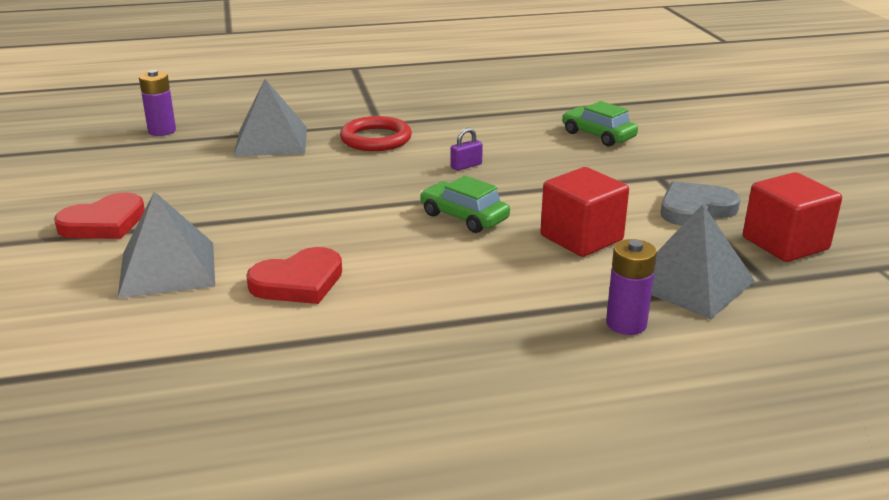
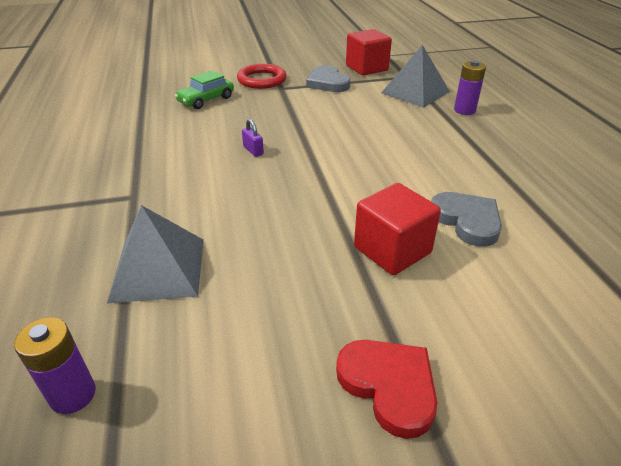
camera: 90 degrees left, 10 degrees up
grey pyramid [117,191,215,299] -> none
red heart [246,247,342,304] -> grey heart [431,192,502,247]
red ring [340,116,412,151] -> red ring moved to [237,64,287,89]
green car [420,176,510,233] -> none
red cube [540,167,629,257] -> red cube moved to [354,183,441,275]

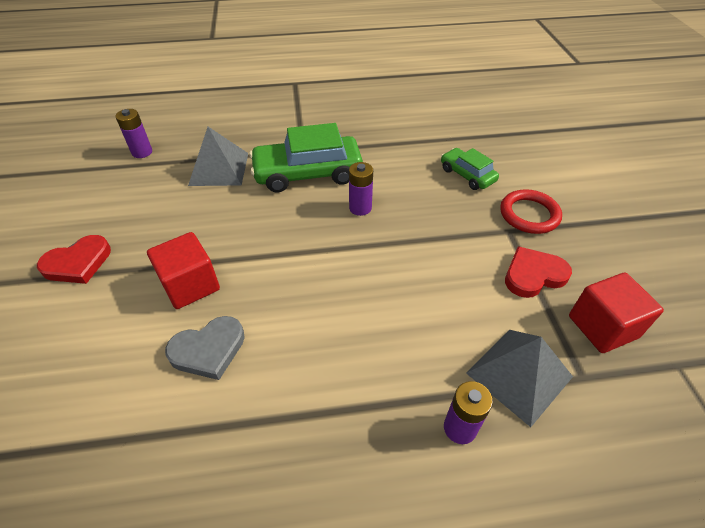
camera: 95 degrees right, 10 degrees up
purple padlock [242,119,264,157] -> purple battery [349,162,373,216]
grey heart [306,65,351,92] -> red heart [505,246,572,298]
none -> green car [249,123,363,192]

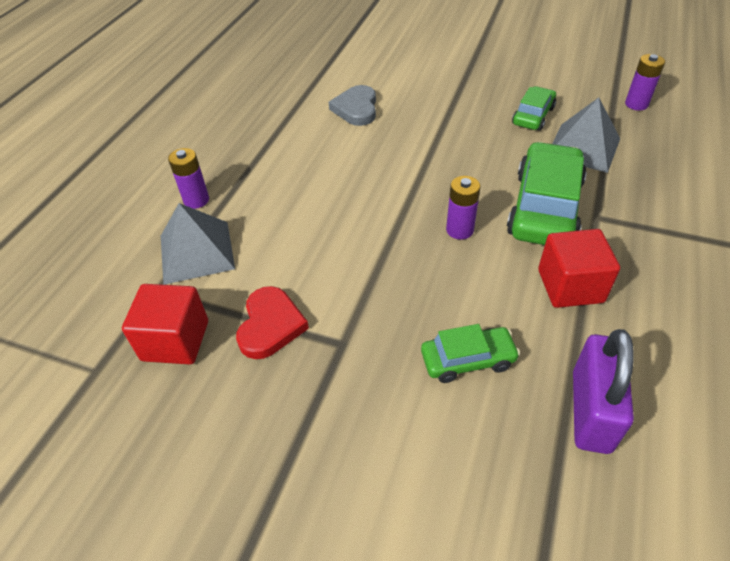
camera: 120 degrees right, 0 degrees up
red heart [37,235,111,284] -> none
red cube [147,232,220,309] -> red cube moved to [538,229,620,308]
red ring [500,189,562,234] -> none
none -> green car [512,86,556,131]
none -> purple padlock [573,329,634,454]

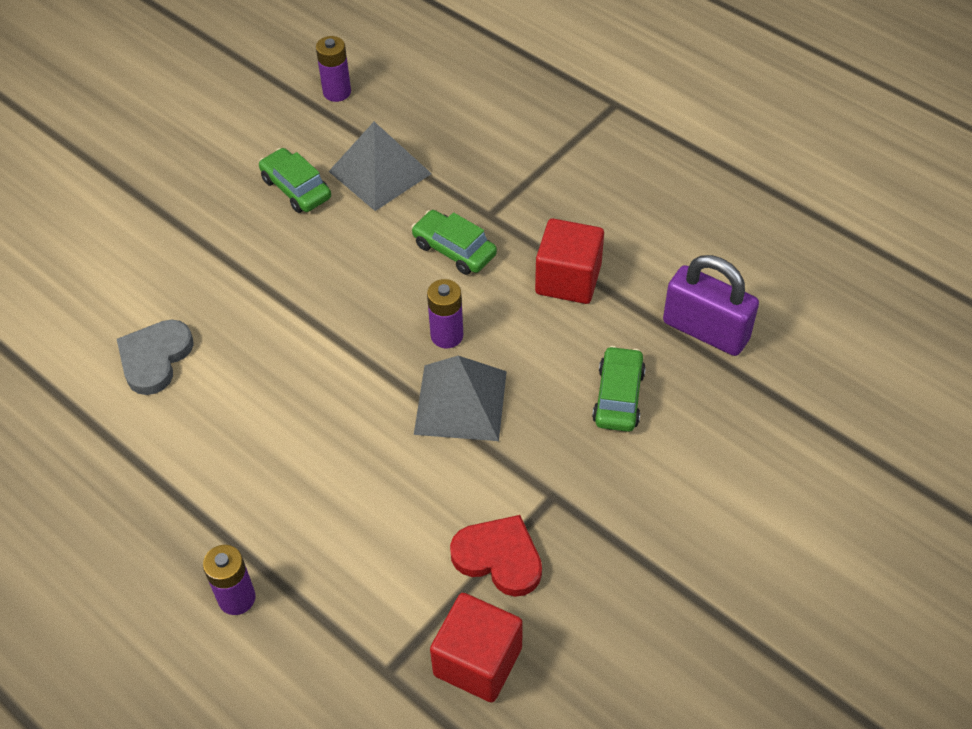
camera: 70 degrees left, 5 degrees up
grey pyramid [161,203,235,285] -> grey pyramid moved to [414,356,507,441]
grey heart [329,85,376,126] -> grey heart turned 90 degrees clockwise [117,320,194,395]
green car [507,142,587,245] -> green car [411,210,497,275], size x0.55

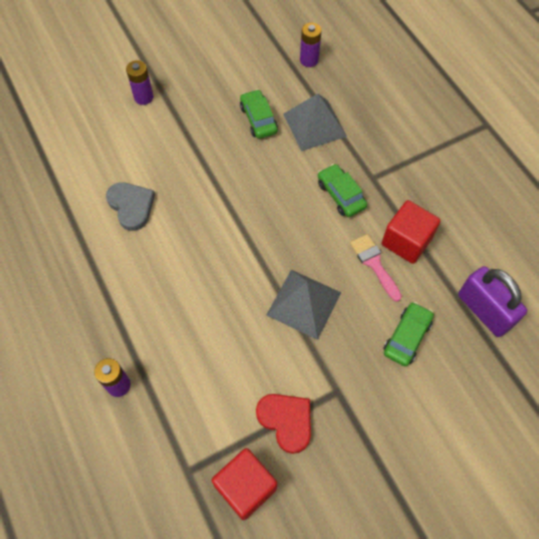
camera: 20 degrees right, 10 degrees up
grey heart [117,320,194,395] -> grey heart turned 105 degrees clockwise [106,182,155,231]
purple battery [427,279,463,348] -> purple battery moved to [126,60,153,105]
none -> pink brush [350,234,402,302]

